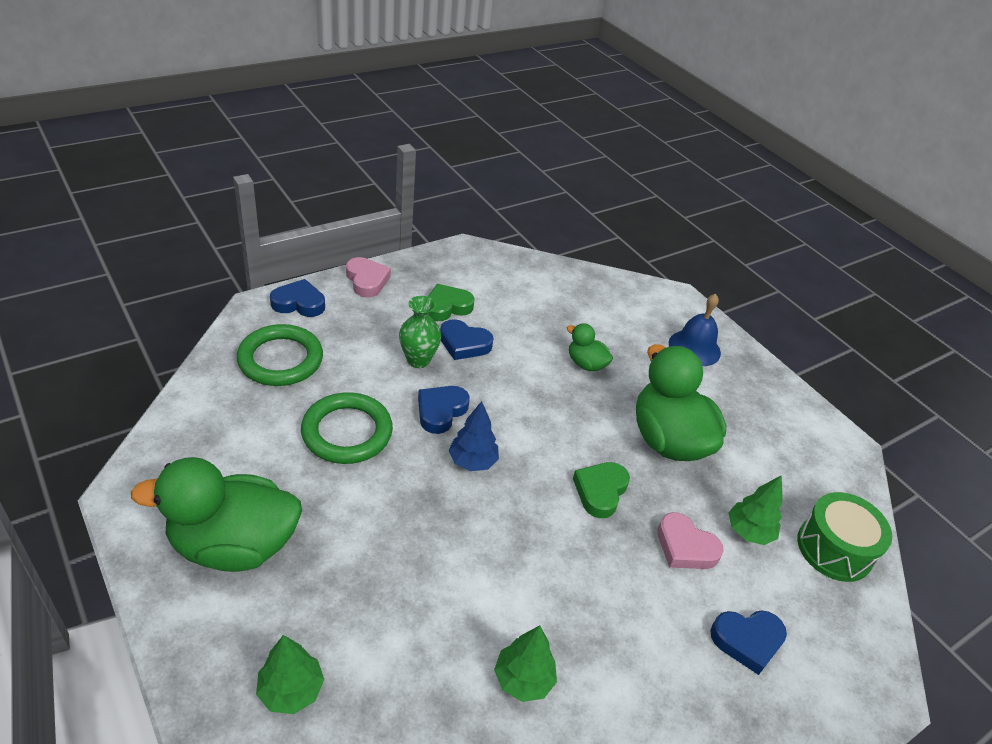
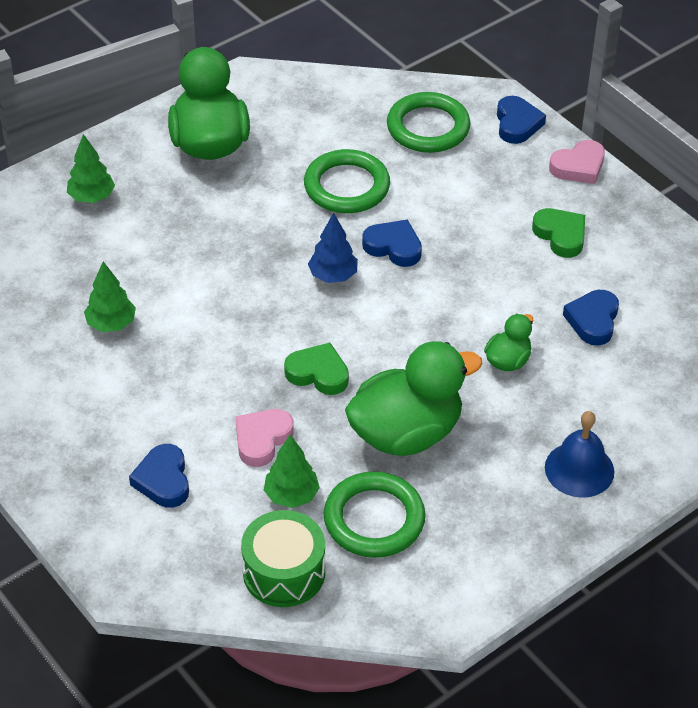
camera: 90 degrees right, 5 degrees up
green vase [399,296,441,368] -> none
blue heart [440,319,494,360] -> blue heart moved to [563,290,619,345]
none -> green ring [324,471,426,558]

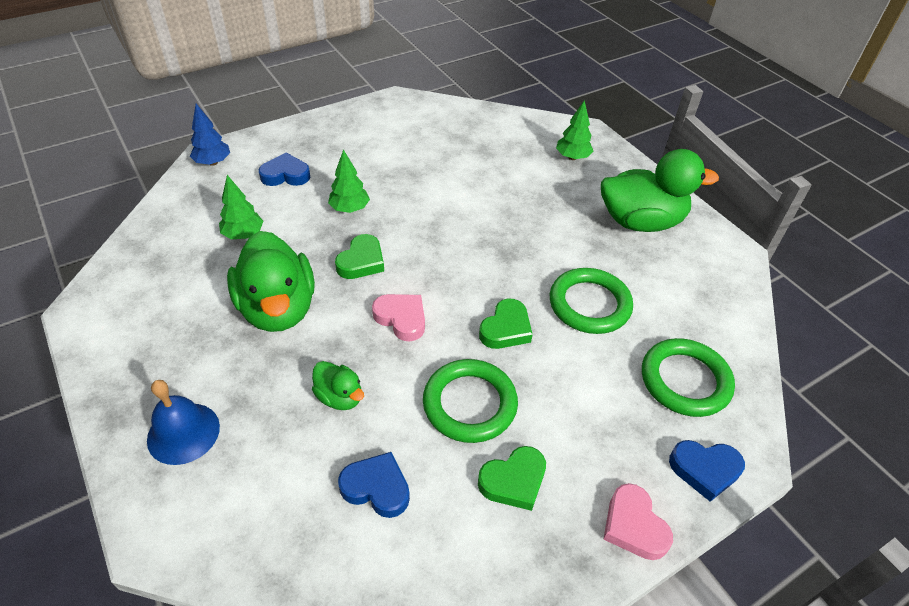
camera: 95 degrees right, 0 degrees up
green tree [84,261,136,332] -> green tree moved to [328,149,370,213]
pink heart [235,409,294,467] -> pink heart moved to [372,294,425,341]
green drum [241,510,325,607] -> none
blue tree [308,213,358,283] -> blue tree moved to [190,104,230,166]
green ring [324,471,426,558] -> green ring moved to [423,359,518,443]
blue heart [362,219,422,267] -> green heart [479,299,533,349]

